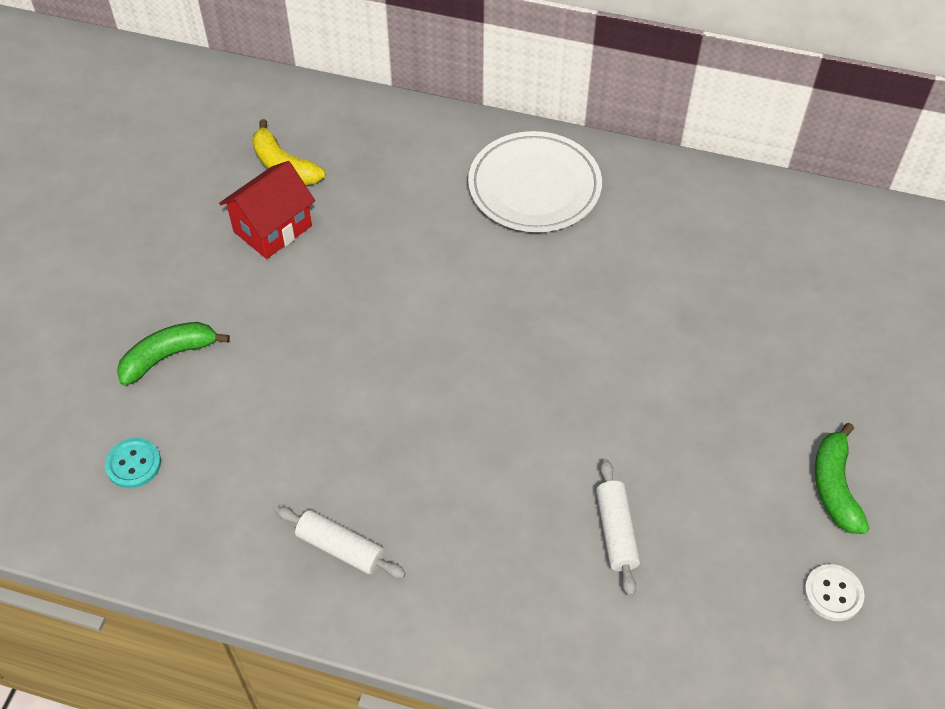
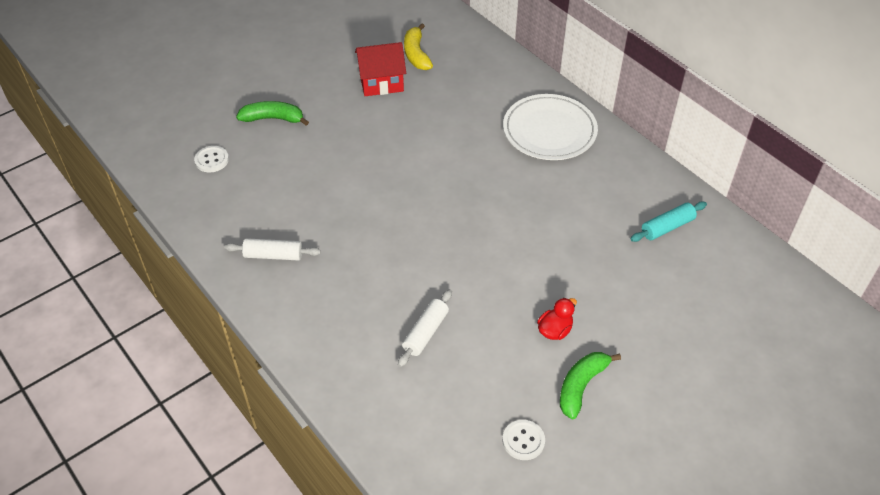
camera: 35 degrees right, 5 degrees down
turquoise button [105,438,161,488] -> white button [194,146,229,173]
white rolling pin [275,507,406,578] -> white rolling pin turned 60 degrees counterclockwise [224,238,321,261]
none -> red duck [537,298,577,340]
none -> turquoise rolling pin [631,201,707,242]

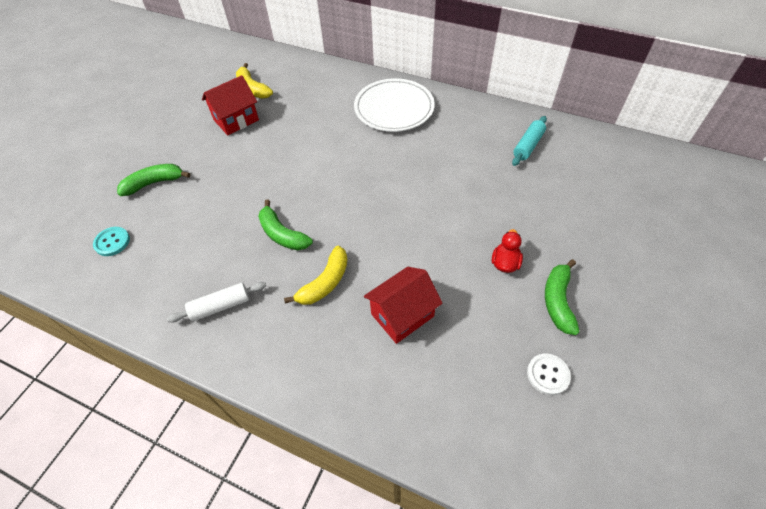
camera: 25 degrees left, 5 degrees up
white button [194,146,229,173] -> turquoise button [93,227,130,256]
white rolling pin [398,289,452,367] -> red house [364,267,443,344]
none -> green banana [258,200,313,250]
none -> yellow banana [284,246,348,305]

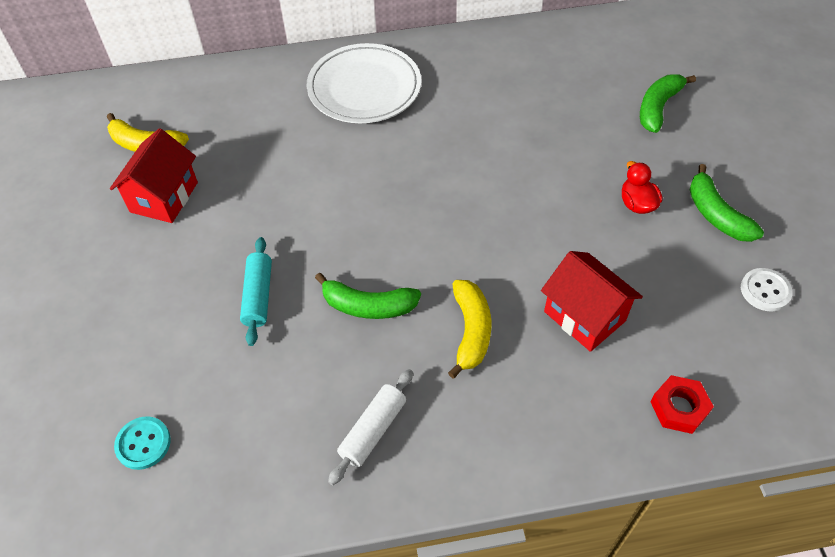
camera: 35 degrees left, 0 degrees up
green banana [117,164,190,196] -> green banana moved to [640,74,696,133]
red house [364,267,443,344] -> red house turned 60 degrees counterclockwise [541,251,643,352]
turquoise rolling pin [512,116,547,166] -> turquoise rolling pin moved to [240,237,272,346]
none -> red nut [650,375,714,434]

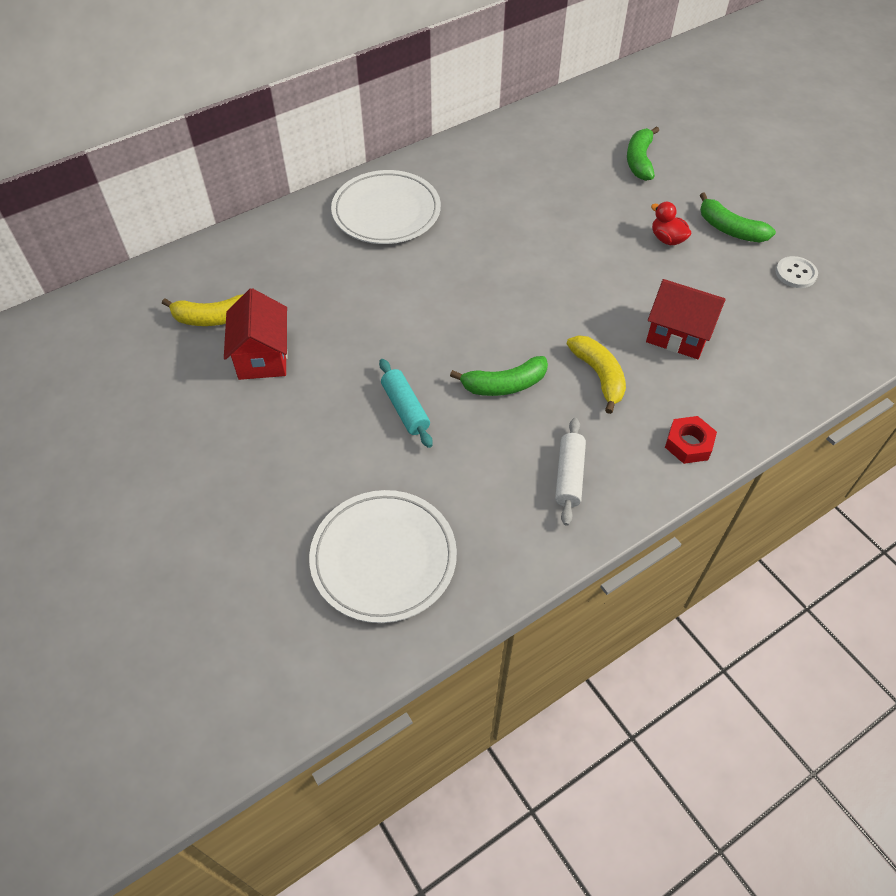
camera: 25 degrees left, 0 degrees up
turquoise button [114,416,171,470] -> white plate [309,490,457,623]
red nut [650,375,714,434] -> red nut moved to [665,416,717,464]

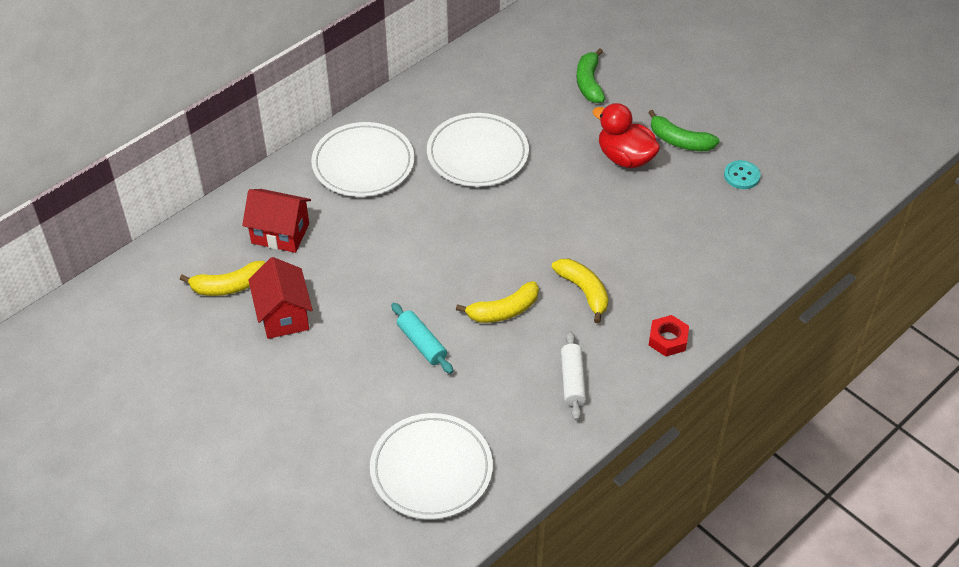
camera: 10 degrees left, 5 degrees down
green banana [450,356,548,396] -> yellow banana [456,281,539,323]
red house [646,279,726,359] -> red house moved to [242,189,311,253]
red duck [651,202,692,245] -> red duck [592,103,660,168], size x1.71
white button [776,256,818,288] -> turquoise button [724,160,761,189]
none -> white plate [427,113,529,187]

